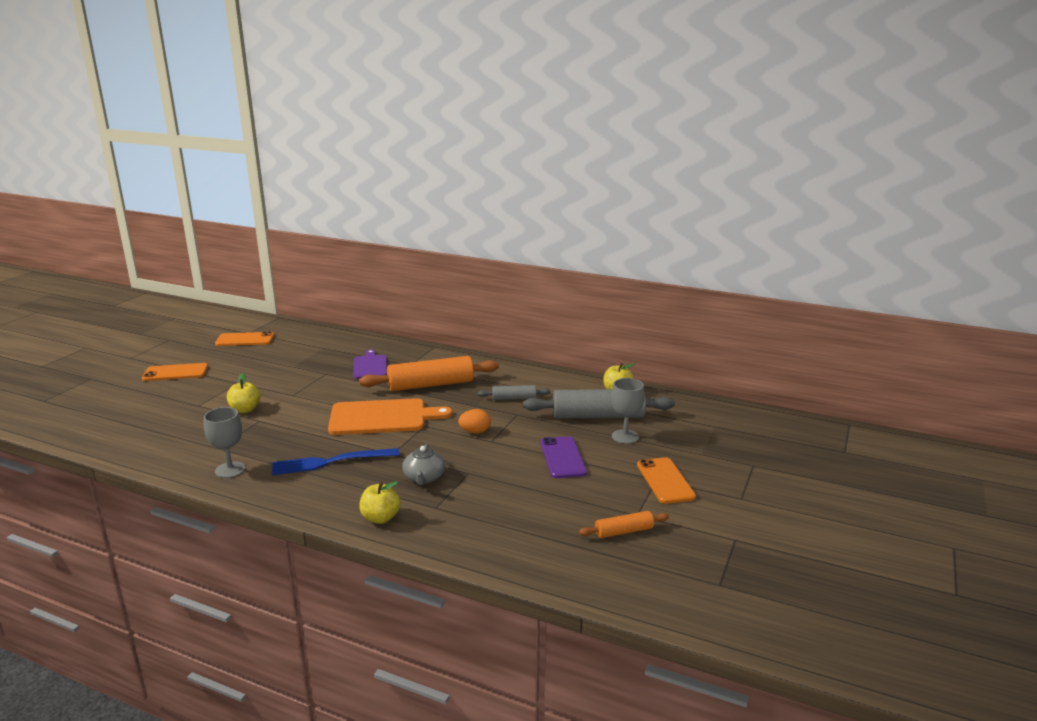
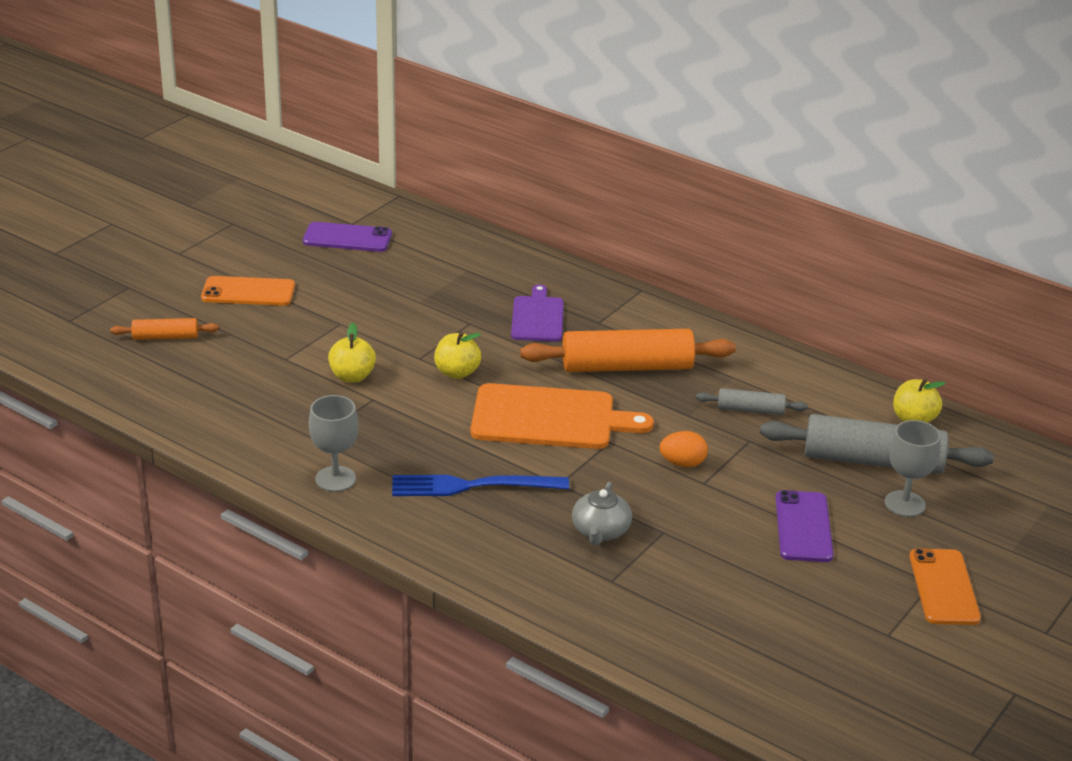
camera: 10 degrees right, 10 degrees up
orange phone [215,331,274,346] -> purple phone [303,222,392,252]
yellow apple [359,481,401,524] -> yellow apple moved to [434,332,481,379]
orange rolling pin [579,511,669,538] -> orange rolling pin moved to [110,318,219,340]

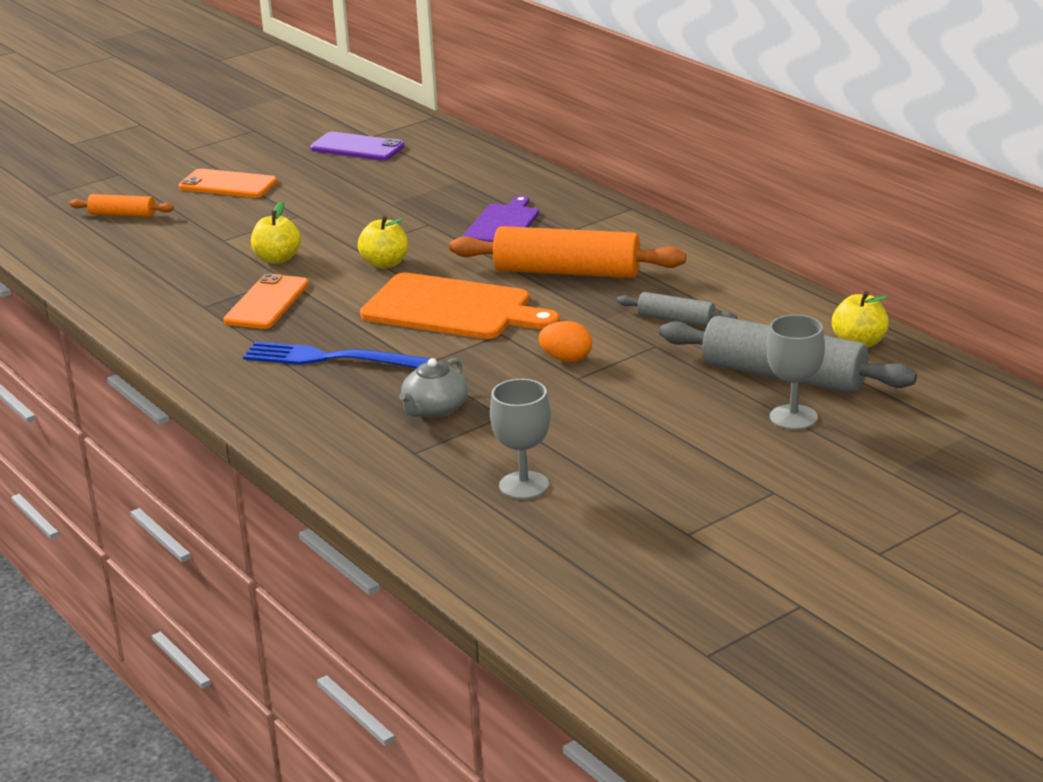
camera: 20 degrees right, 5 degrees down
grey goblet [309,395,358,492] -> grey goblet moved to [490,379,551,499]
purple phone [776,490,834,562] -> none
orange phone [909,548,981,625] -> orange phone moved to [223,273,309,329]

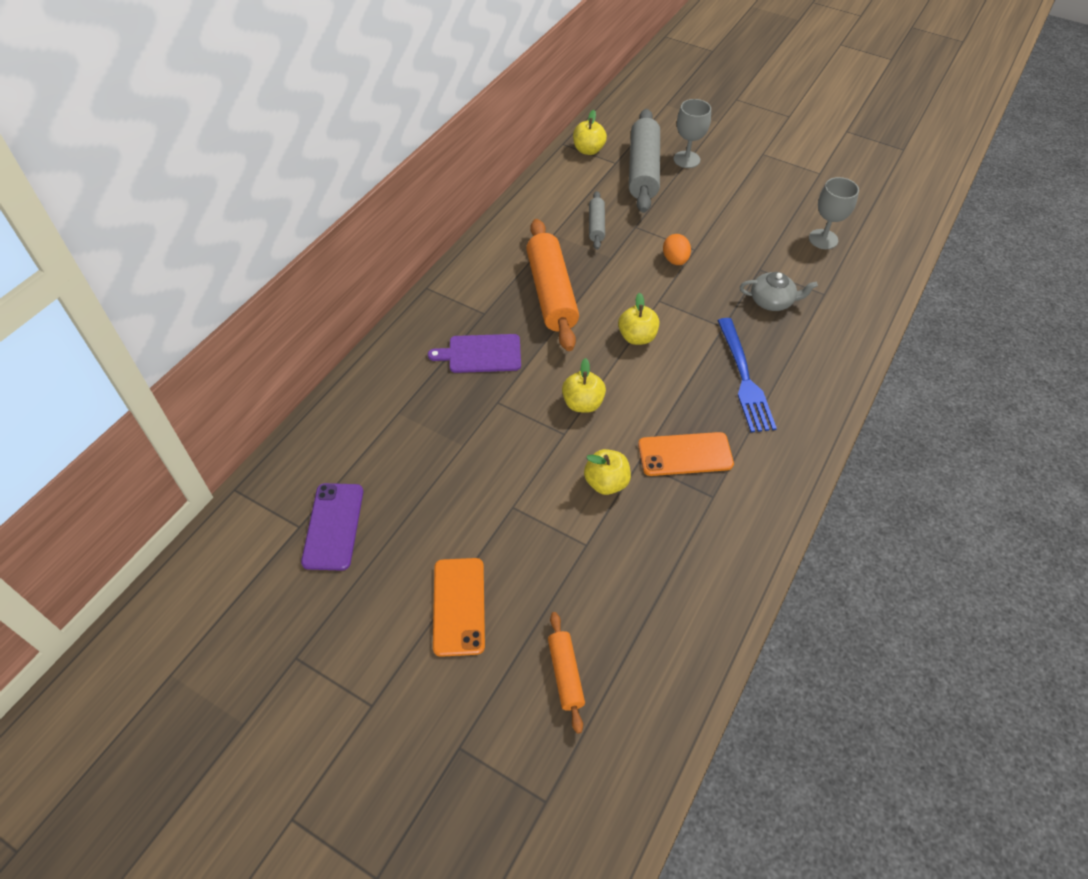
camera: 115 degrees left, 25 degrees up
orange cutting board [360,273,560,339] -> yellow apple [618,293,659,345]

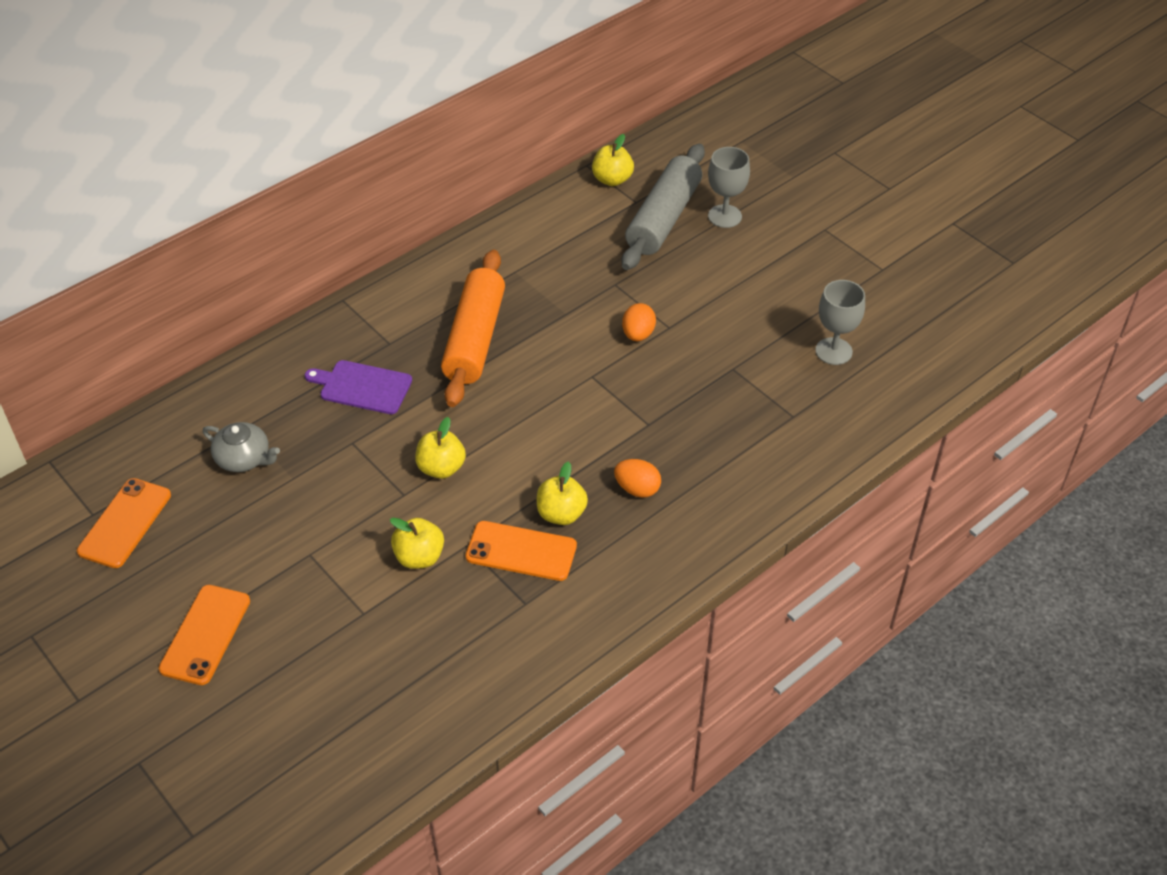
camera: 20 degrees right, 5 degrees down
purple phone [301,483,363,571] -> orange phone [77,478,171,568]
orange rolling pin [548,612,585,734] -> none
grey rolling pin [589,191,605,250] -> none
yellow apple [618,293,659,345] -> yellow apple moved to [537,461,588,525]
blue fork [717,318,777,432] -> orange egg [614,459,661,498]
grey teapot [740,272,818,311] -> grey teapot moved to [203,422,280,472]

